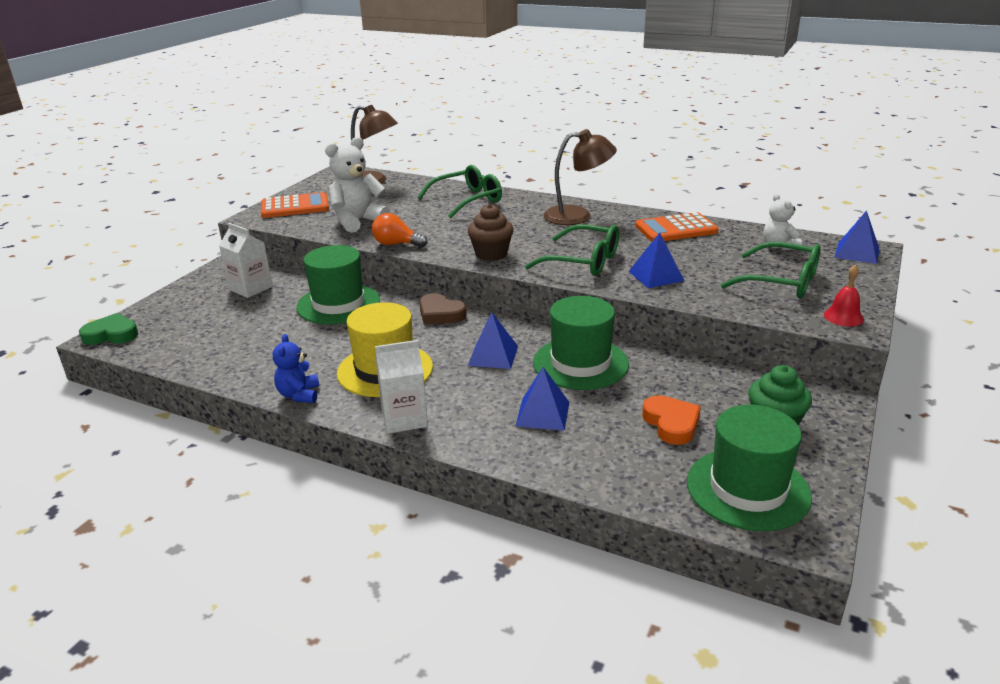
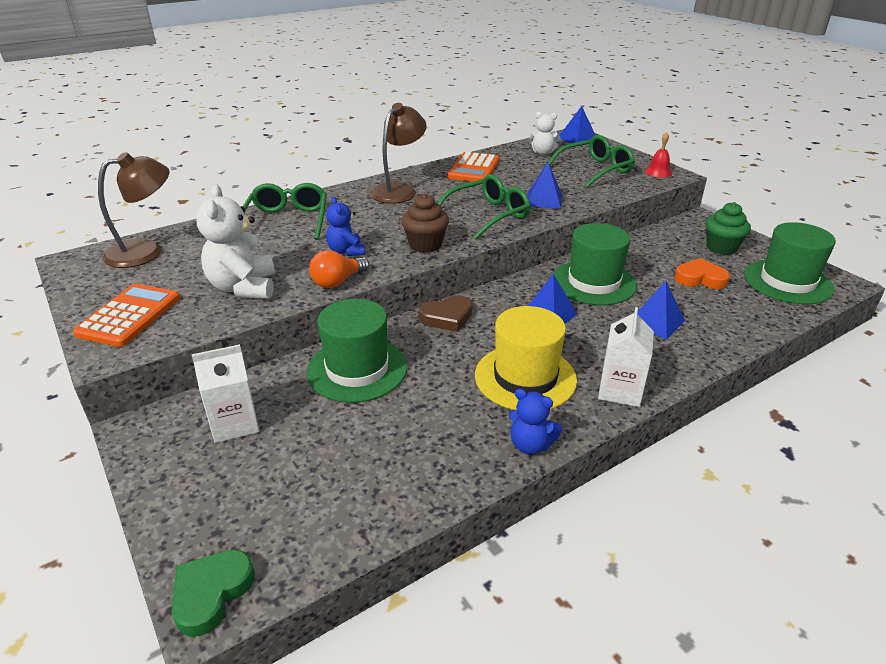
camera: 60 degrees left, 5 degrees up
none -> blue teddy bear [326,197,365,256]

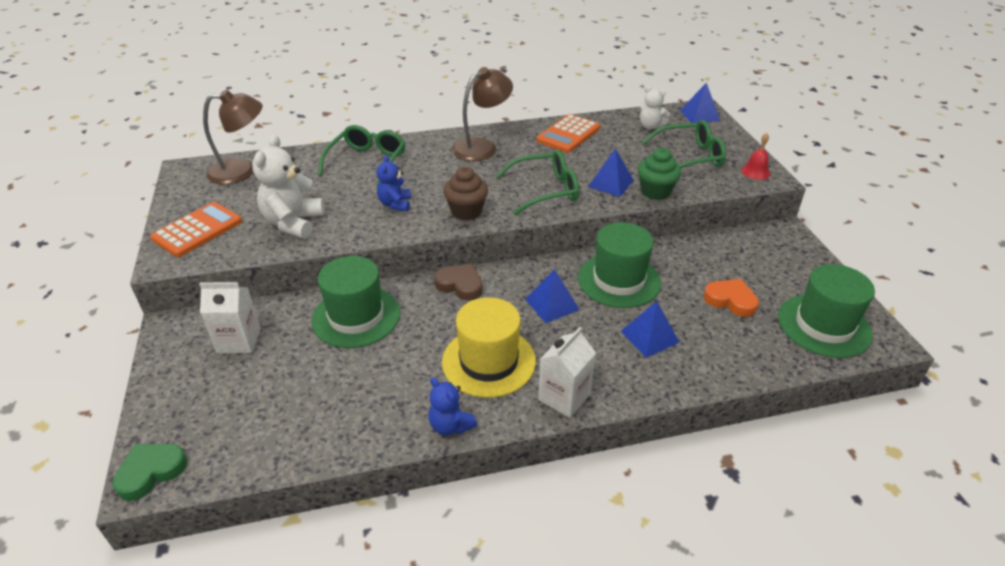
camera: 20 degrees right, 5 degrees up
orange light bulb [309,250,369,288] -> none
brown heart [419,295,472,332] -> brown heart turned 150 degrees counterclockwise [434,264,482,300]
green cupcake [705,202,751,255] -> green cupcake moved to [638,148,681,200]

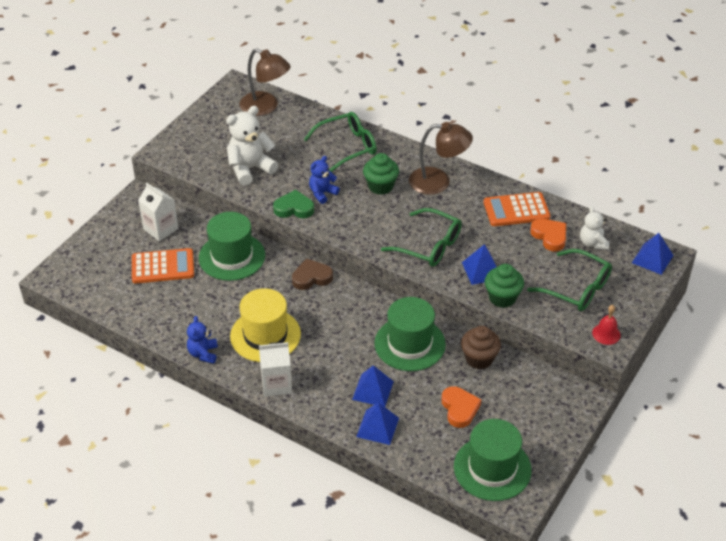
camera: 45 degrees right, 5 degrees up
green heart [112,444,187,501] -> green heart moved to [273,190,314,218]
orange calculator [150,202,242,257] -> orange calculator moved to [132,248,194,283]
brown heart [434,264,482,300] -> brown heart turned 90 degrees counterclockwise [292,258,333,290]
brown cupcake [443,167,488,220] -> brown cupcake moved to [461,326,501,369]
blue pyramid [525,269,580,323] -> blue pyramid moved to [356,402,399,445]
none -> green cupcake [363,153,399,195]
none -> orange heart [530,219,566,251]

